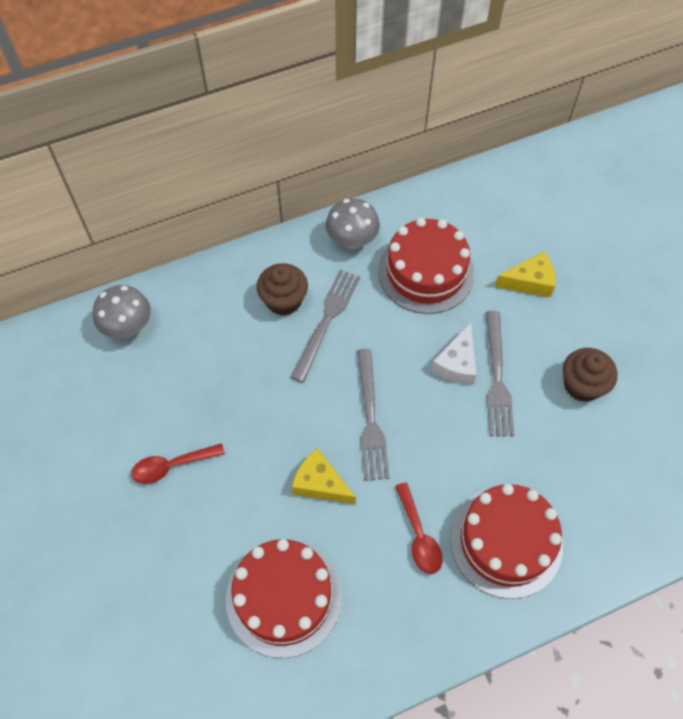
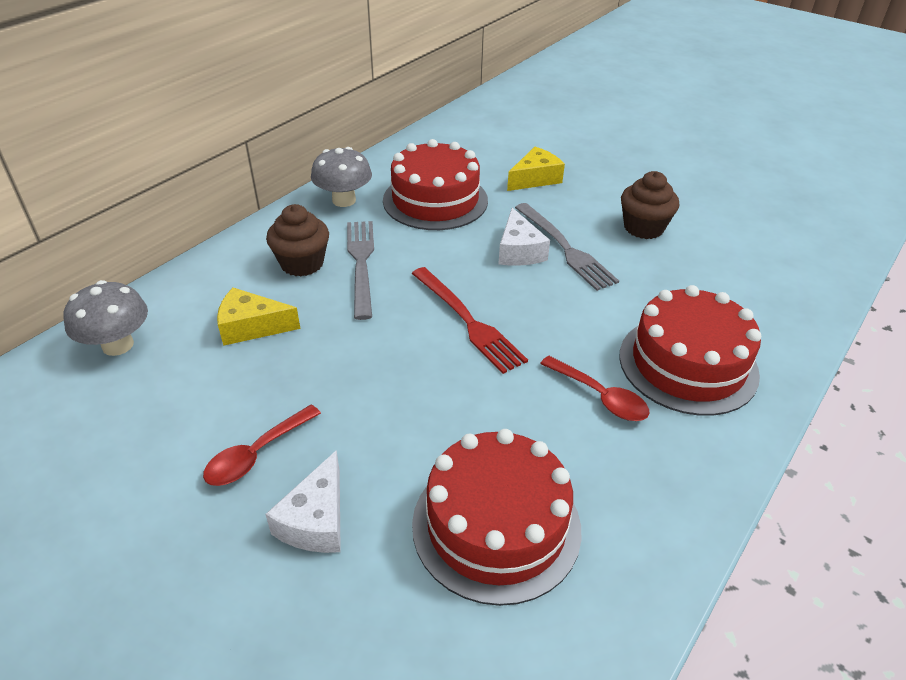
camera: 30 degrees left, 20 degrees down
yellow cheese [292,448,356,504] -> yellow cheese moved to [217,288,300,346]
grey fork [357,349,389,481] -> red fork [412,267,528,374]
none -> white cheese [266,450,341,553]

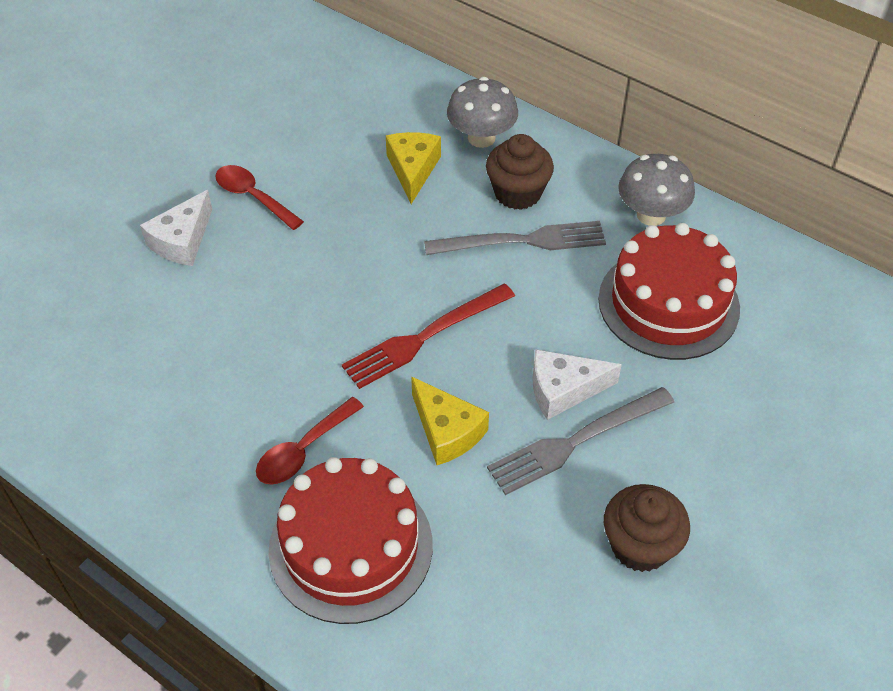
camera: 90 degrees right, 10 degrees up
grey mushroom [63,280,148,356] -> grey mushroom moved to [447,77,518,148]
white cheese [266,450,341,553] -> white cheese turned 75 degrees counterclockwise [140,190,213,266]
red cake [412,429,581,606] -> none
yellow cheese [507,147,565,191] -> yellow cheese moved to [411,376,489,465]

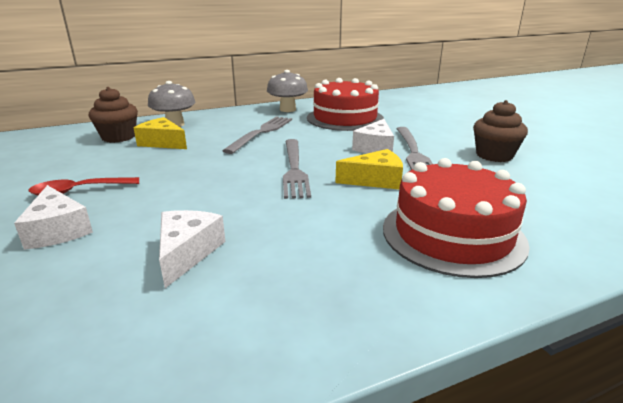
camera: 60 degrees left, 25 degrees down
red spoon [256,397,364,485] -> none
red fork [342,284,515,389] -> grey fork [283,139,311,199]
brown cupcake [486,134,554,210] -> brown cupcake moved to [89,87,138,143]
none -> white cheese [159,210,225,288]

